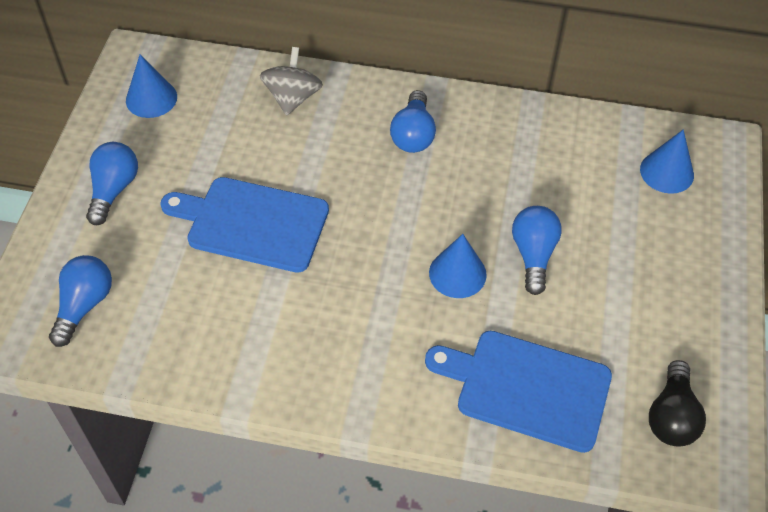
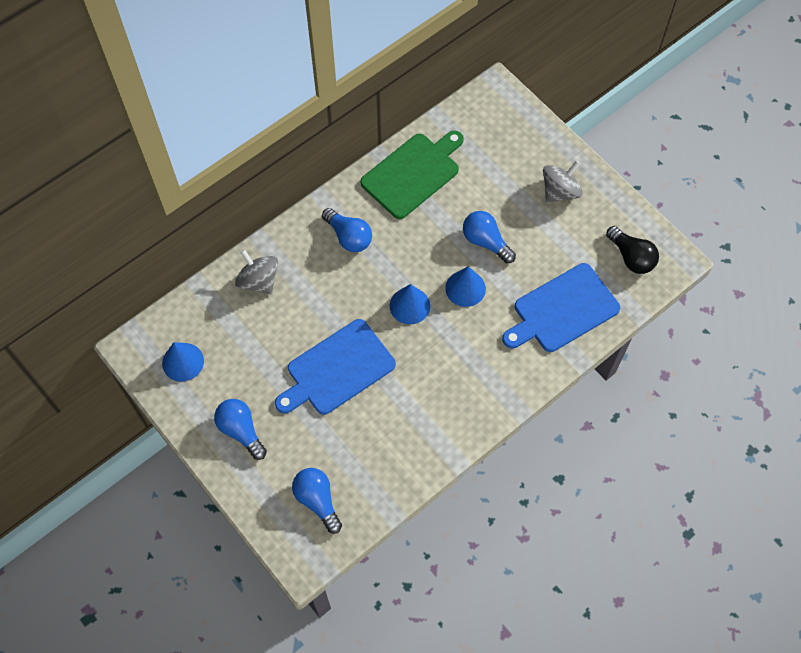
camera: 50 degrees left, 10 degrees up
blue cone [640,129,694,194] -> blue cone moved to [390,284,430,324]
none -> green cutting board [360,130,464,219]
none -> grey spinning top [543,161,583,203]

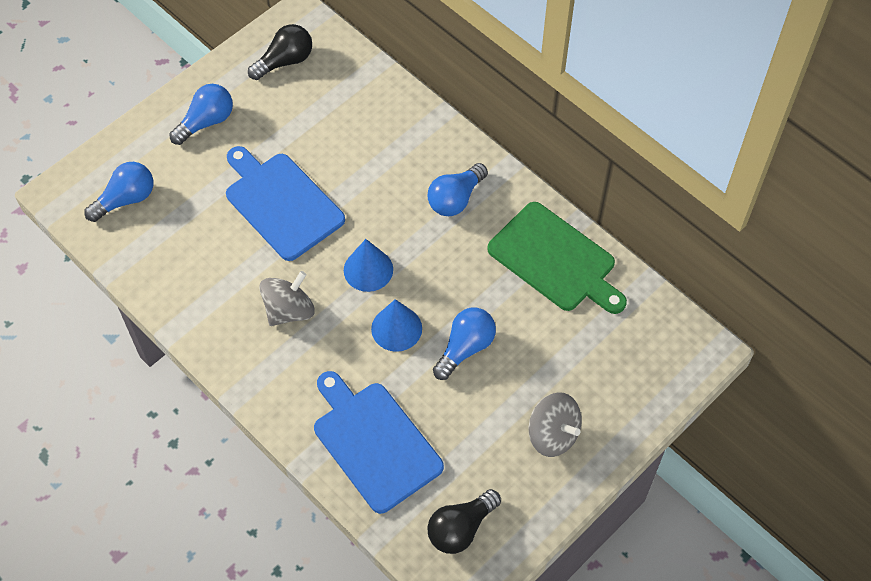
camera: 85 degrees right, 5 degrees down
blue cone [162,342,204,382] -> black light bulb [248,24,312,80]
grey spinning top [235,249,278,295] -> grey spinning top moved to [259,271,315,326]

